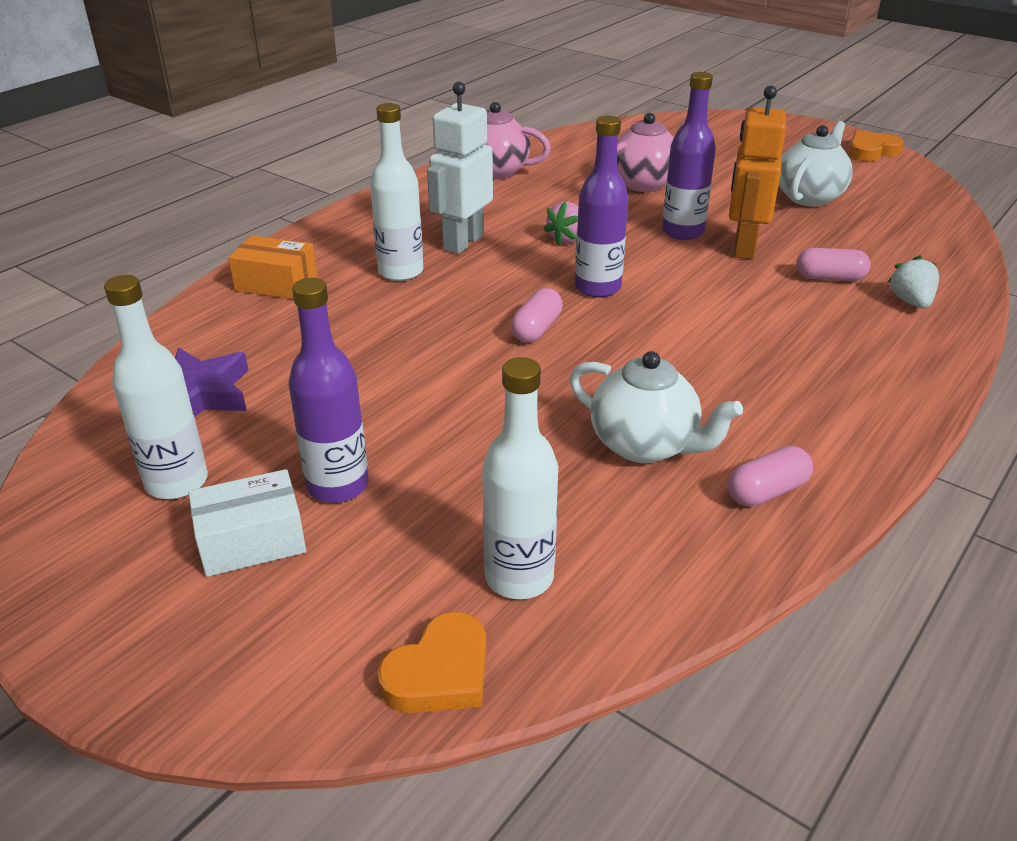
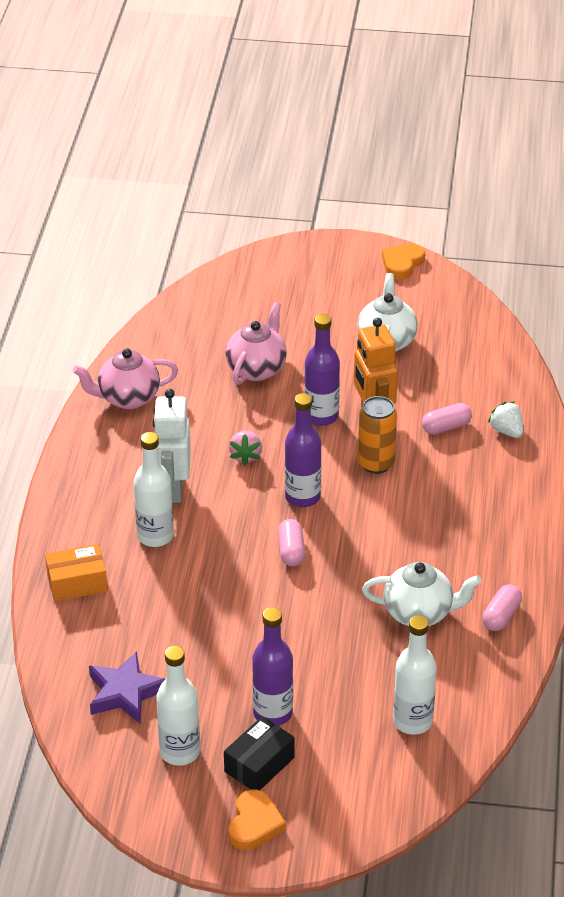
camera: 30 degrees left, 5 degrees up
white box [188,469,306,577] -> black box [224,716,295,790]
orange heart [377,612,486,713] -> orange heart moved to [228,789,286,850]
none -> orange can [358,396,397,474]

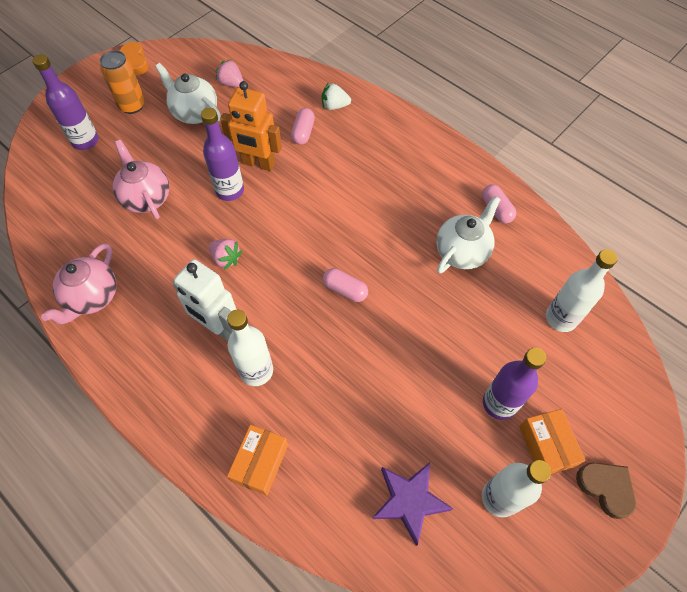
camera: 55 degrees left, 20 degrees up
black box [224,716,295,790] -> orange box [519,409,586,474]
orange heart [228,789,286,850] -> brown heart [576,462,636,519]
purple bottle [285,393,321,507] -> purple bottle moved to [32,54,99,150]
orange can [358,396,397,474] -> orange can moved to [100,50,145,114]
none -> pink strawberry [216,59,243,87]

